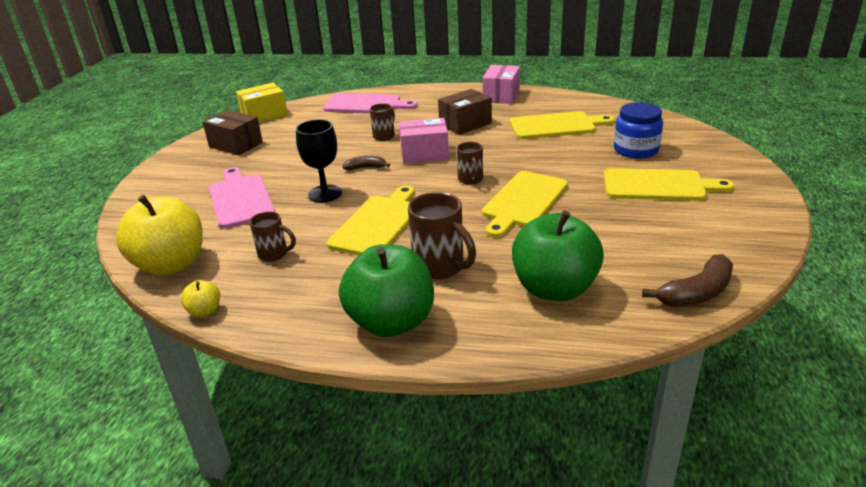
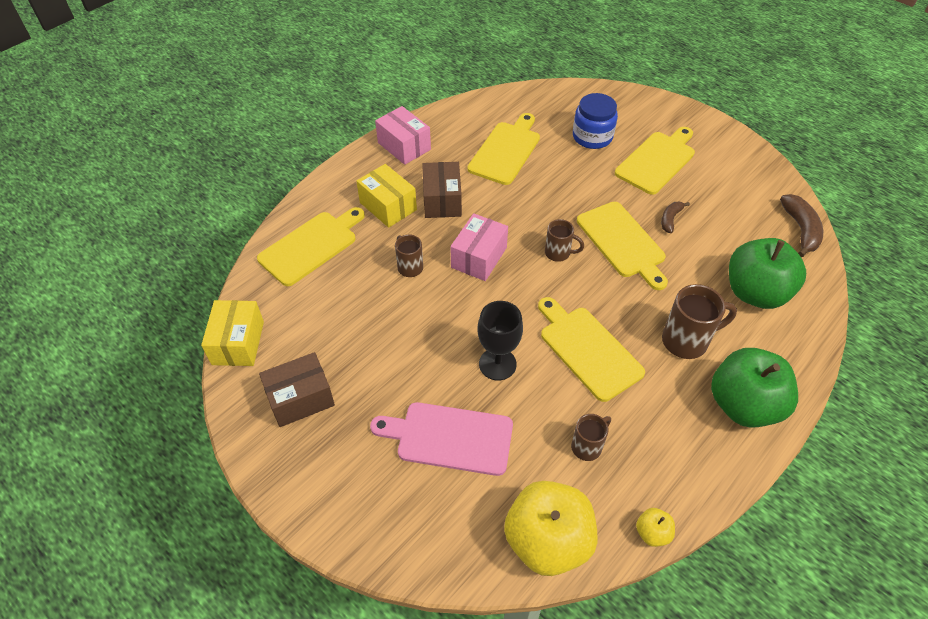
camera: 60 degrees left, 20 degrees up
pink cutting board [323,93,418,113] -> yellow cutting board [257,207,365,286]
brown banana [343,156,390,170] -> brown banana moved to [661,202,690,233]
none -> yellow box [356,164,417,228]

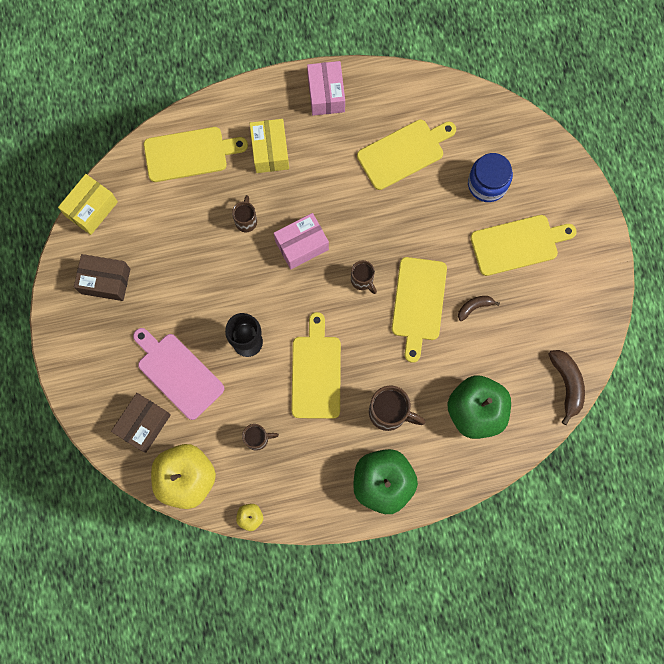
camera: 35 degrees right, 25 degrees up
brown box [422,162,462,218] -> brown box moved to [111,393,171,453]
brown banana [780,194,823,257] -> brown banana turned 45 degrees counterclockwise [548,350,585,425]

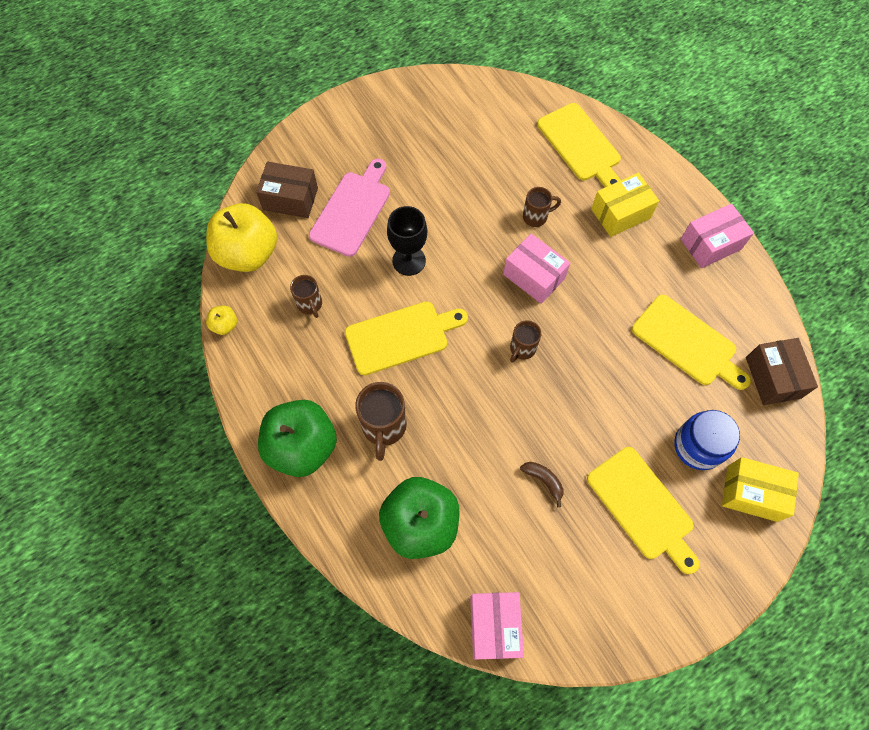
camera: 70 degrees right, 10 degrees down
yellow box [58,174,118,235] -> yellow box moved to [722,457,799,522]
brown box [74,254,130,301] -> brown box moved to [746,338,818,405]
yellow cutting board [392,257,447,363] -> none
brown banana [548,350,585,425] -> pink box [470,592,524,659]

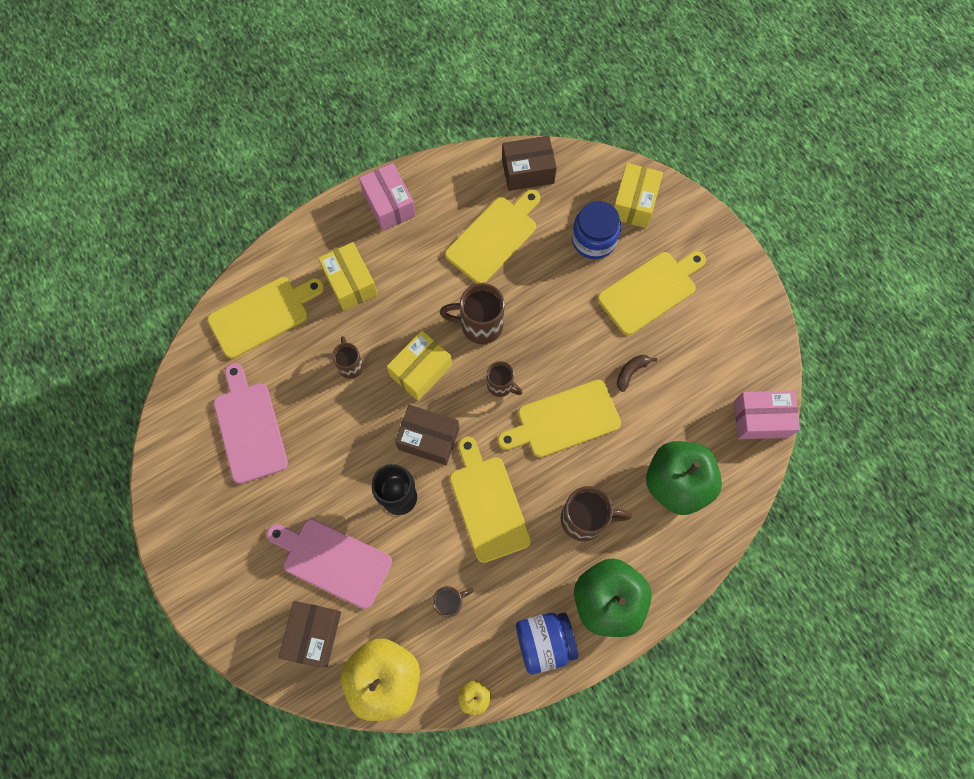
camera: 90 degrees left, 5 degrees up
pink box [503,234,570,304] -> yellow box [387,331,452,401]
none -> pink cutting board [214,363,288,484]
none -> brown box [395,405,459,465]
none -> brown mug [440,283,505,344]
none -> yellow cutting board [498,380,621,457]
none -> blue jar [516,612,578,674]

